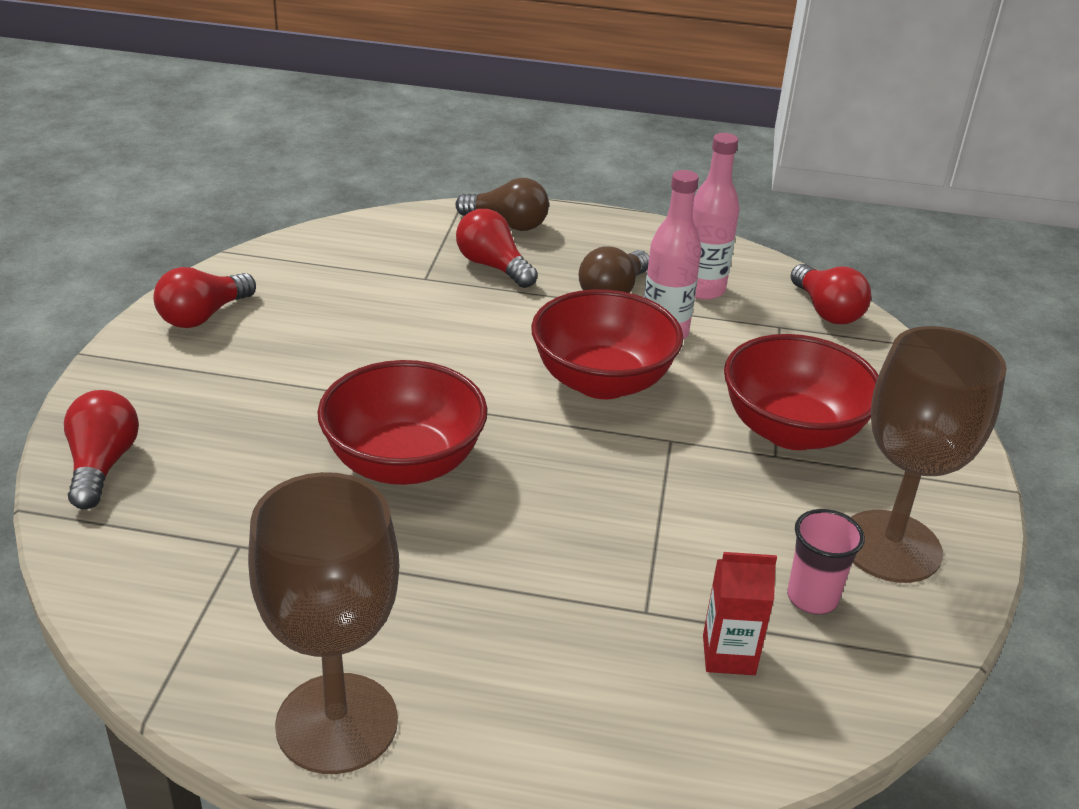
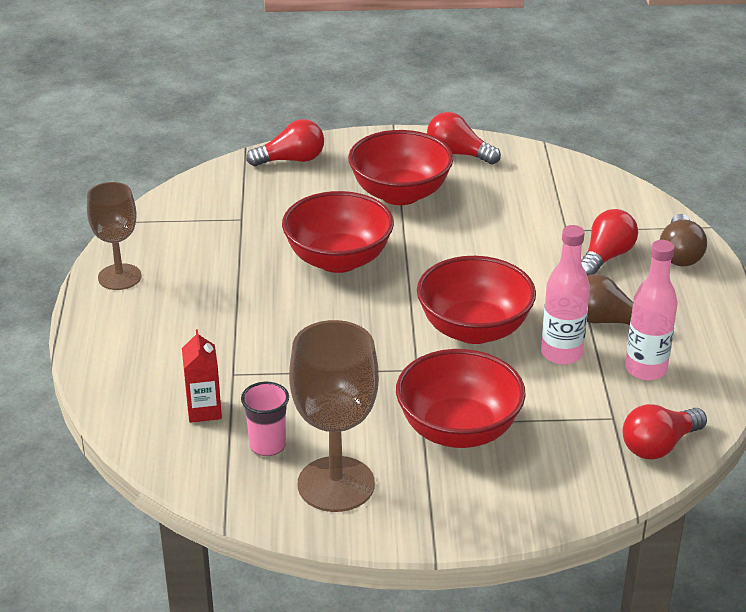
camera: 80 degrees right, 0 degrees up
brown goblet [248,472,399,774] -> brown goblet [87,182,141,290], size x0.66
none -> red bowl [348,130,453,205]

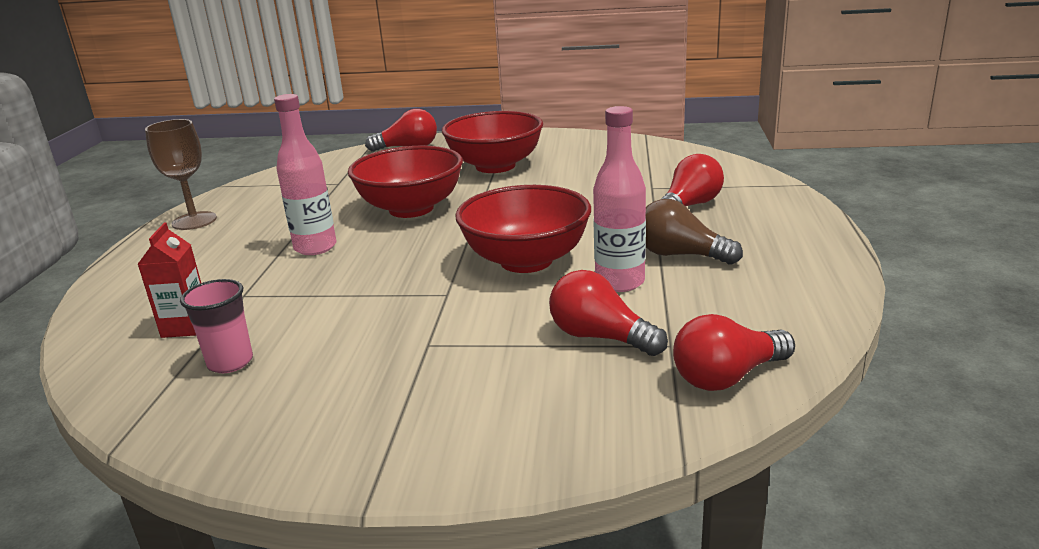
camera: 10 degrees right, 10 degrees down
brown goblet [289,320,379,512] -> none
red bowl [396,349,526,448] -> none
red light bulb [427,112,501,164] -> red light bulb moved to [549,270,668,356]
pink bottle [625,240,678,380] -> pink bottle moved to [274,94,337,255]
brown light bulb [660,214,707,266] -> none

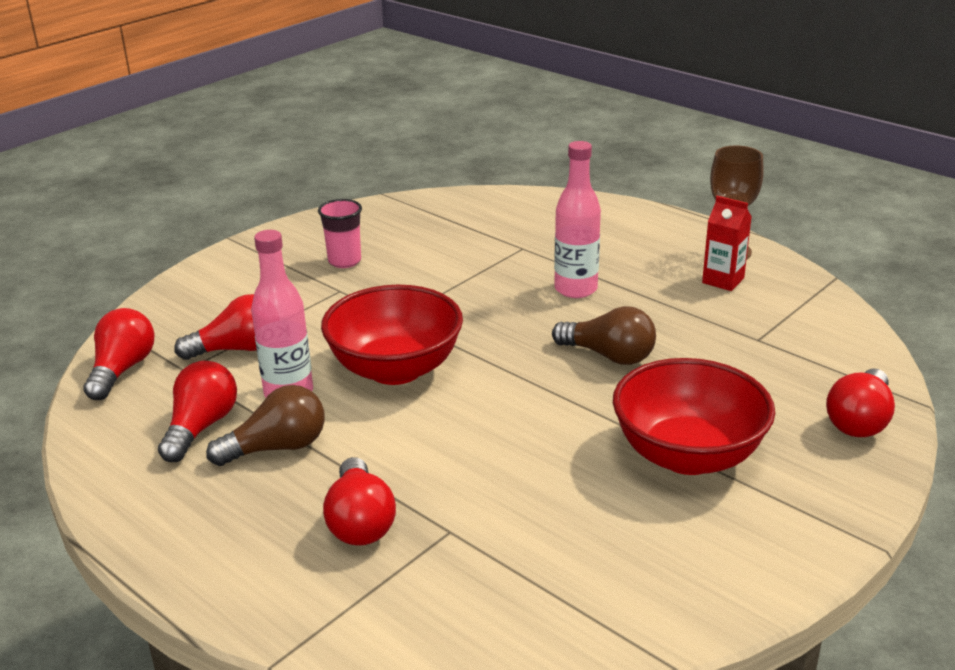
camera: 125 degrees right, 5 degrees up
red carton [138,222,201,338] -> red carton moved to [702,196,752,291]
pink cup [180,279,253,373] -> pink cup moved to [318,199,362,268]
red bowl [348,146,463,218] -> brown light bulb [552,306,656,365]
none -> red light bulb [158,361,237,462]

